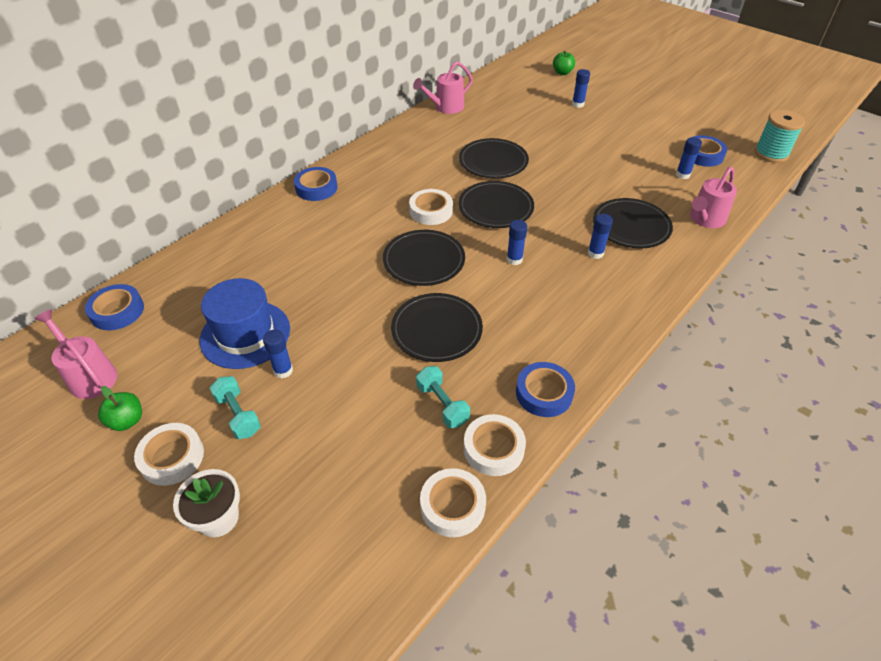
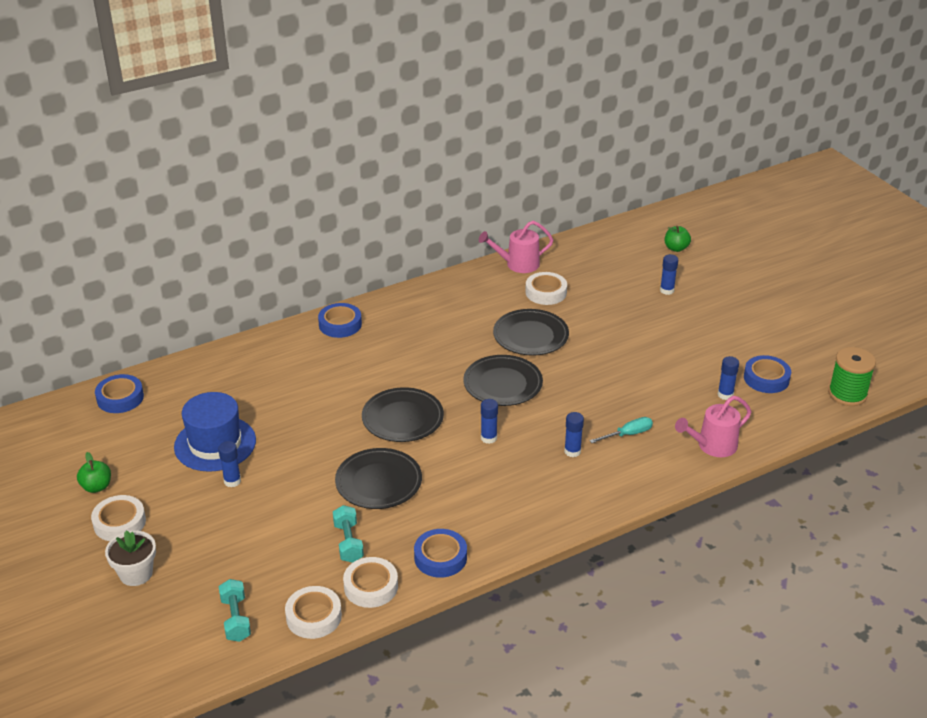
camera: 20 degrees right, 10 degrees down
pink watering can [34,309,118,399] -> none
turquoise dumbbell [210,376,261,439] -> turquoise dumbbell moved to [219,579,251,642]
white tape [409,189,453,225] -> white tape moved to [525,272,567,305]
black plate [593,198,673,248] -> turquoise screwdriver [590,417,653,443]
turquoise spool [755,110,805,163] -> green spool [828,347,876,406]

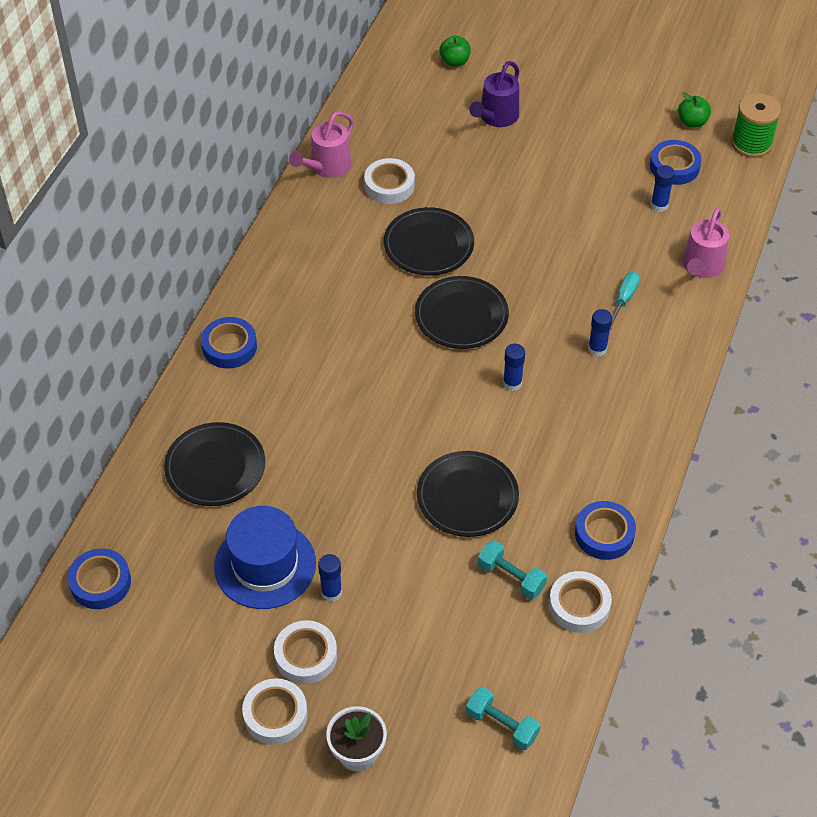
camera: 40 degrees left, 15 degrees up
green apple [77,452,111,493] -> green apple moved to [678,92,711,128]
white tape [285,586,342,639] -> white tape moved to [274,620,337,684]
black plate [362,387,444,442] -> black plate moved to [164,422,265,506]
blue glue stick [660,254,678,295] -> purple watering can [469,61,519,127]

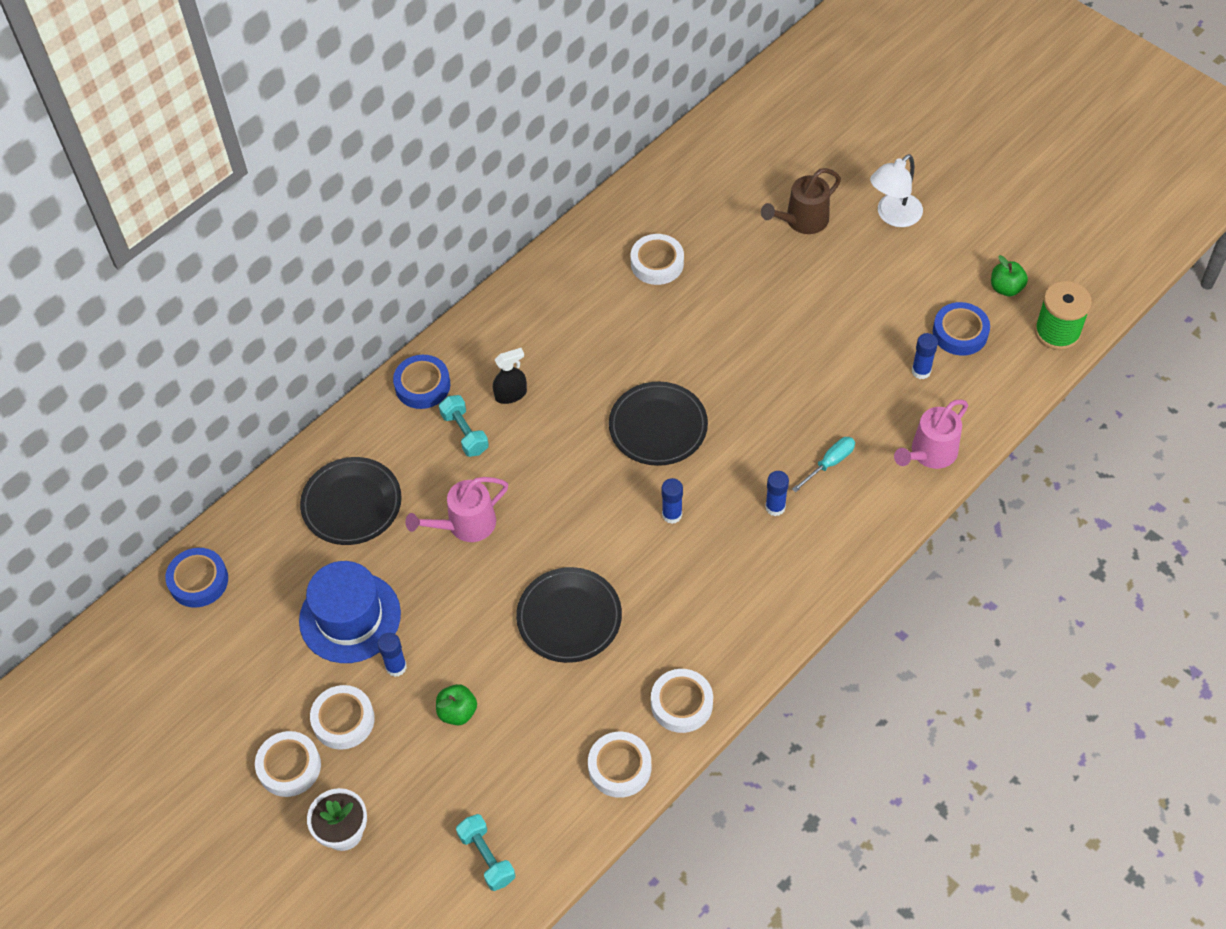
camera: 25 degrees right, 5 degrees up
pink watering can [289,111,354,178] -> pink watering can moved to [405,477,508,542]
black plate [384,207,474,275] -> none
green apple [439,35,471,67] -> green apple moved to [436,684,477,725]
purple watering can [469,61,519,127] -> brown watering can [761,168,841,234]
turquoise dumbbell [478,540,547,599] -> turquoise dumbbell moved to [439,395,489,457]
blue tape [575,501,636,560] -> white tape [651,669,713,733]
none -> black spray bottle [493,348,527,404]
none -> white lamp [870,154,923,227]

